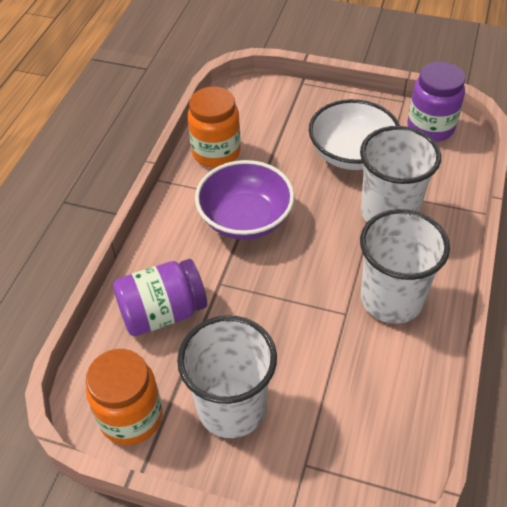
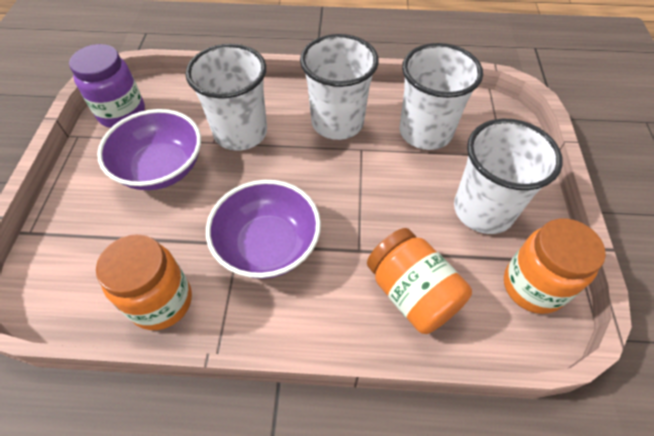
camera: 105 degrees left, 5 degrees up
purple jar [113,259,207,336] -> orange jar [367,228,472,334]
white bowl [309,99,400,170] -> purple bowl [97,109,201,190]
none -> white cup [399,43,483,150]

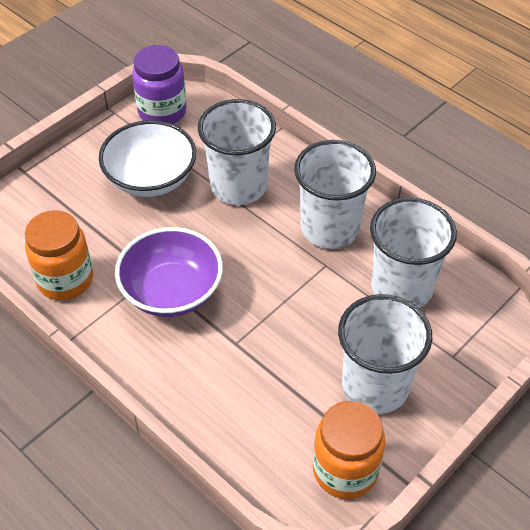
camera: 40 degrees right, 5 degrees down
purple bowl [97,109,201,190] -> white bowl [99,120,196,197]
orange jar [367,228,472,334] -> none

